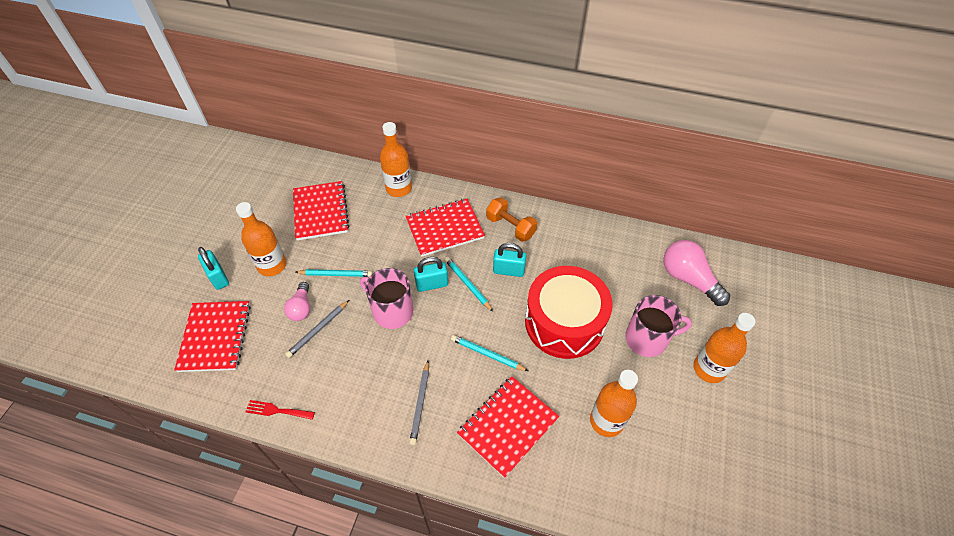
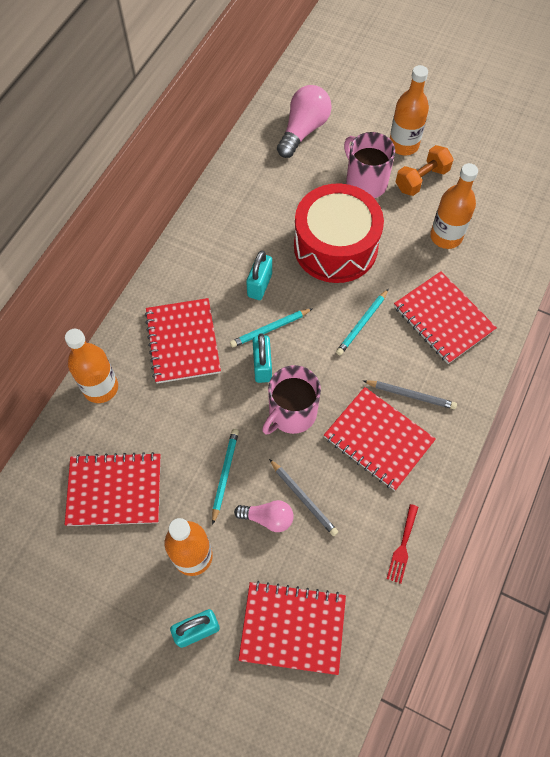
camera: 80 degrees left, 10 degrees up
orange dumbbell [486,197,537,242] -> orange dumbbell moved to [396,145,453,196]
pink mug [625,295,692,357] -> pink mug turned 45 degrees counterclockwise [344,132,395,198]
pink light bulb [663,240,730,306] -> pink light bulb turned 150 degrees clockwise [277,85,332,158]
none -> red notebook [324,387,436,491]

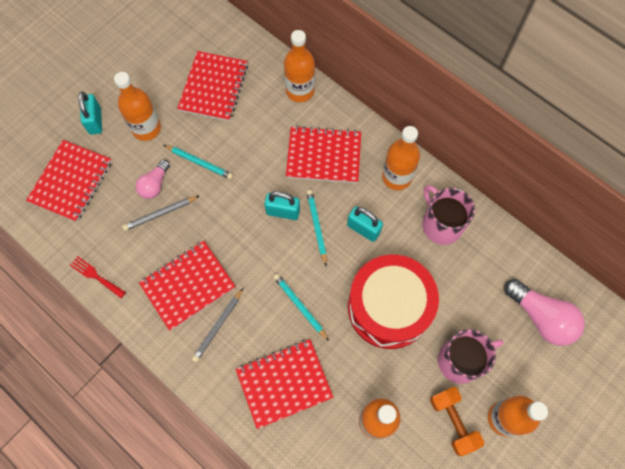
camera: 105 degrees right, 5 degrees up
pink mug [262,365,321,434] -> pink mug moved to [422,185,475,245]
none -> orange bottle [382,126,420,190]

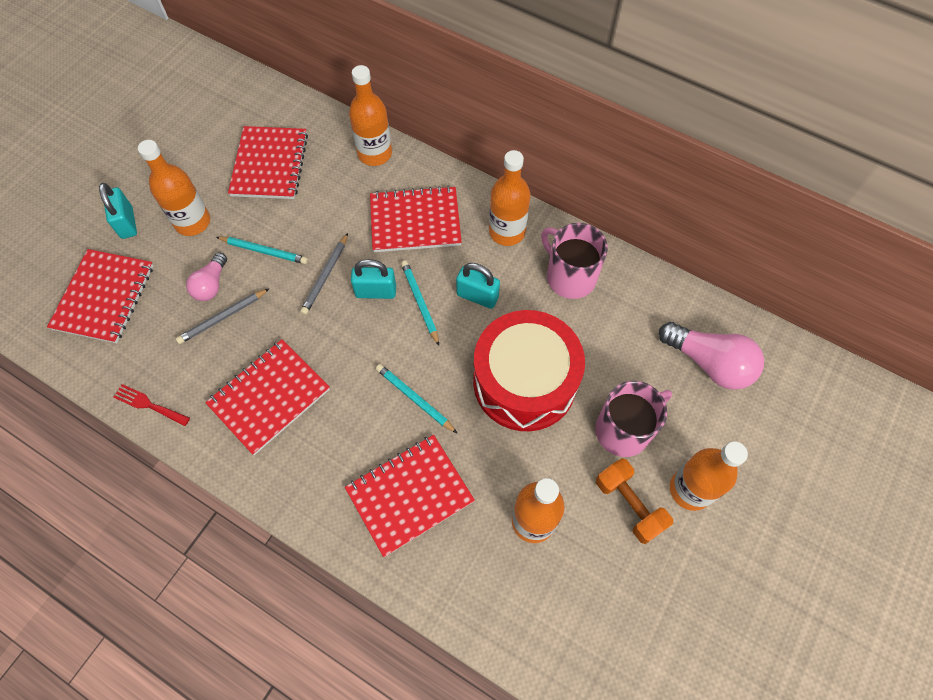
camera: 10 degrees left, 5 degrees down
grey pencil [192,288,243,362] -> grey pencil moved to [300,233,348,315]

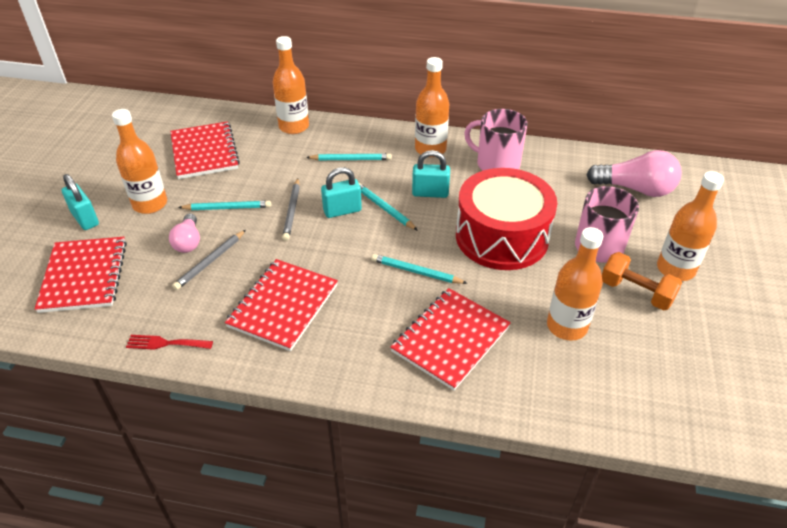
camera: 20 degrees left, 20 degrees down
red notebook [370,186,462,252] -> turquoise pencil [306,153,392,160]

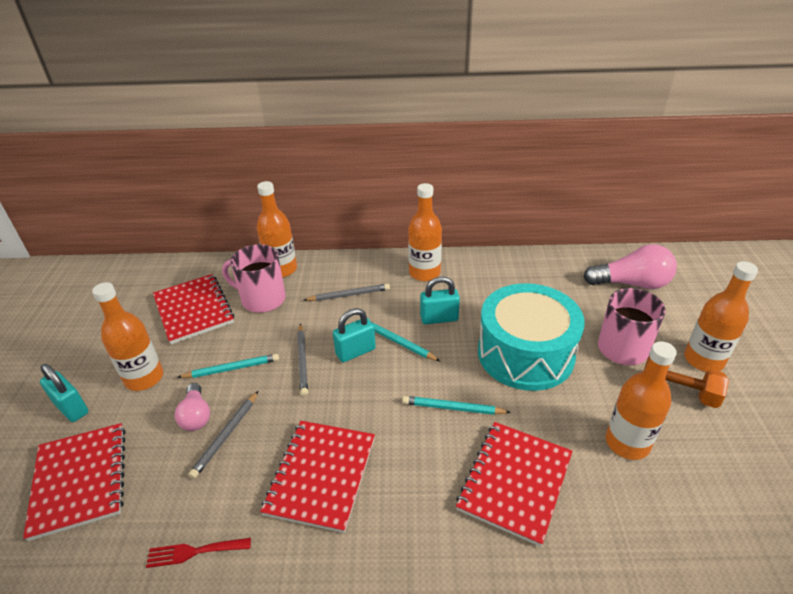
camera: 10 degrees left, 5 degrees down
turquoise pencil [306,153,392,160] -> grey pencil [304,284,390,301]
red drum [456,168,557,270] -> turquoise drum [478,283,585,391]
pink mug [464,109,527,171] -> pink mug moved to [222,244,286,313]

